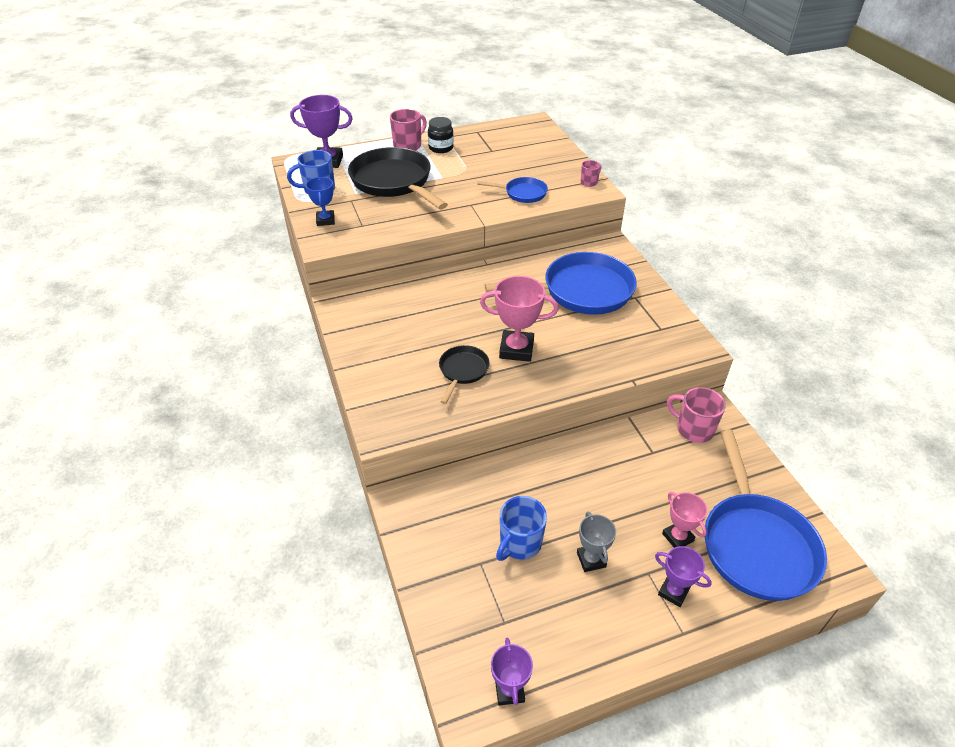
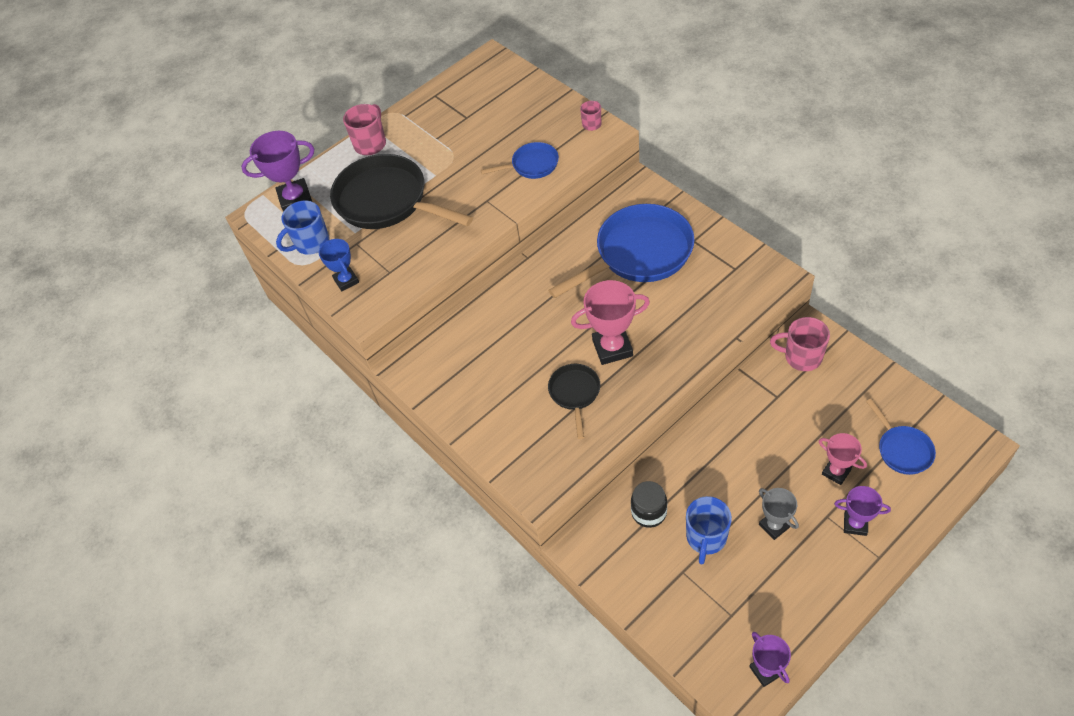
camera: 15 degrees left, 10 degrees up
black jar [428,117,454,153] -> black jar moved to [631,481,667,528]
blue pan [705,429,827,601] -> blue pan [866,399,936,475], size x0.50

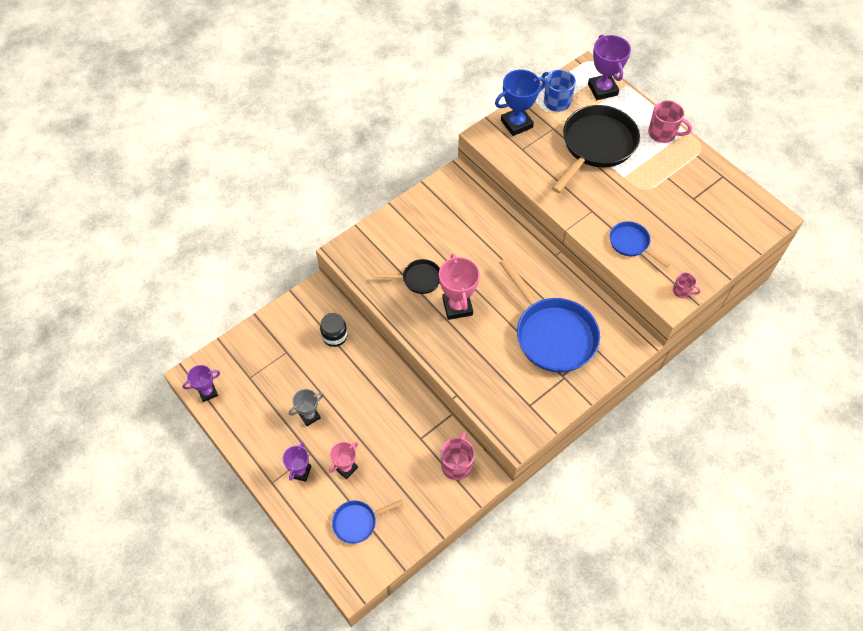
camera: 85 degrees right, 5 degrees up
blue trophy [319,239,359,291] -> blue trophy [495,70,546,136], size x1.62
blue pan [481,142,559,179] -> blue pan turned 150 degrees clockwise [610,221,670,267]
blue mug [686,496,732,564] -> none

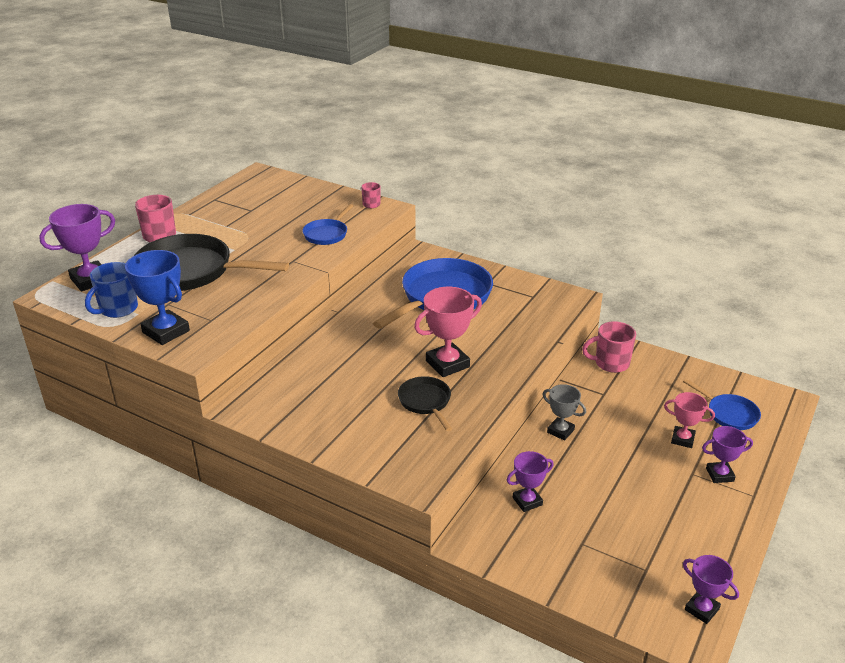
camera: 110 degrees left, 25 degrees down
grey trophy [289,389,324,426] -> grey trophy moved to [543,384,586,441]
black jar [320,313,348,347] -> purple trophy [507,451,554,512]

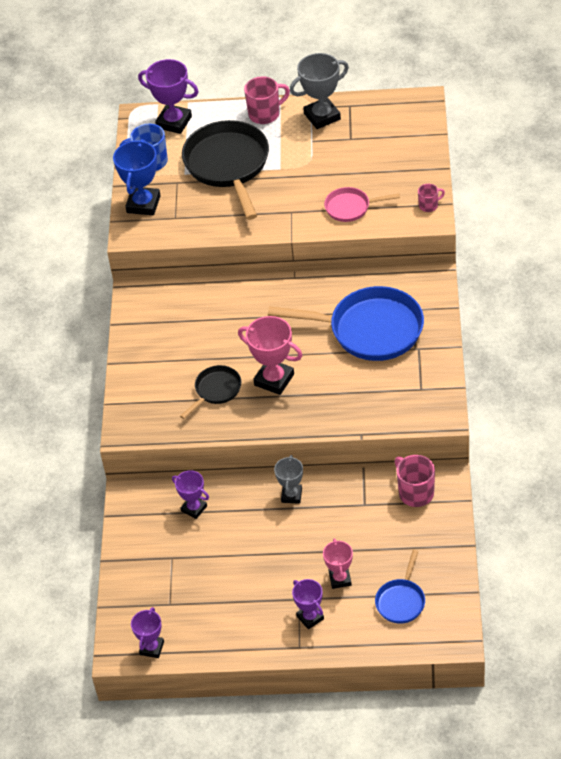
camera: 65 degrees right, 15 degrees up
blue pan [302,204,353,245] -> pink pan [324,187,400,222]
none -> grey trophy [290,53,349,129]

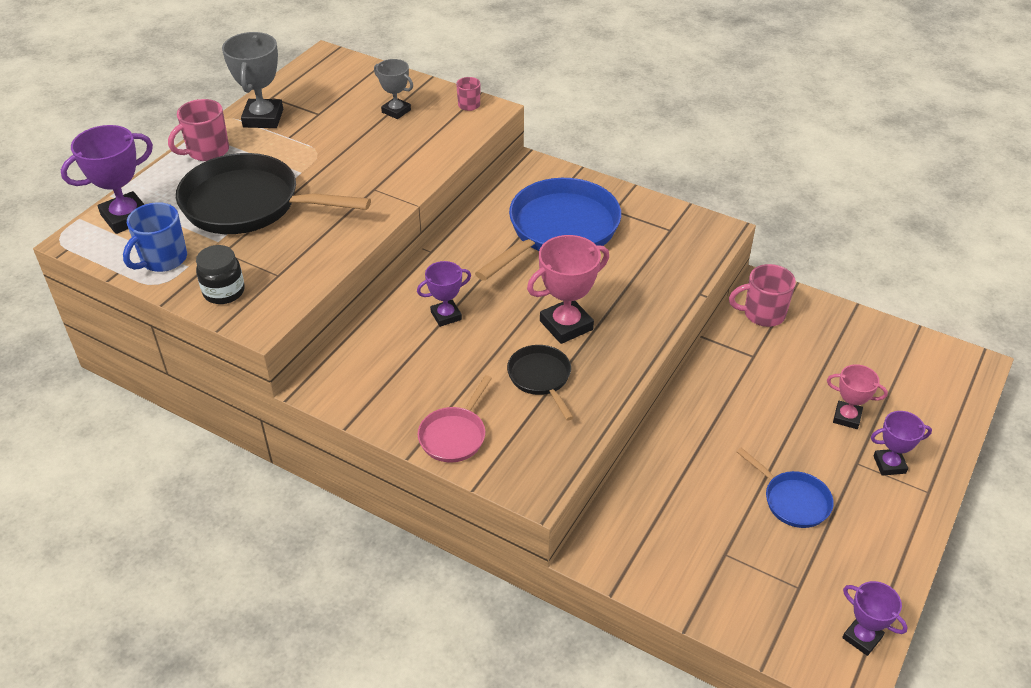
camera: 65 degrees left, 5 degrees down
blue trophy [113,139,160,215] -> black jar [196,245,245,304]
purple trophy [172,470,209,519] -> purple trophy moved to [417,261,471,327]
pink mug [244,77,290,124] -> pink mug turned 135 degrees counterclockwise [168,99,229,161]
grey trophy [274,455,303,504] -> grey trophy moved to [374,59,413,119]
pink pan [324,187,400,222] -> pink pan moved to [418,375,492,462]
blue pan [375,550,425,624] -> blue pan moved to [736,448,834,528]

